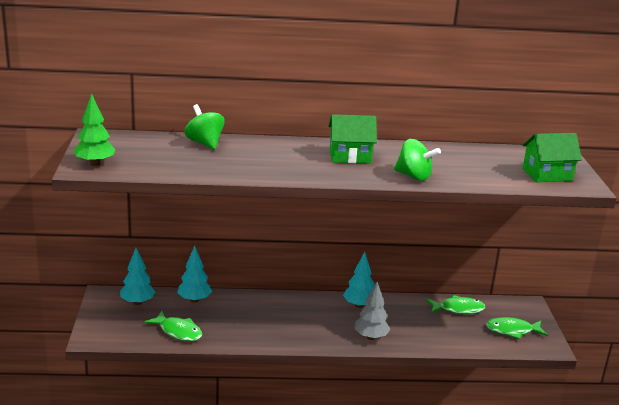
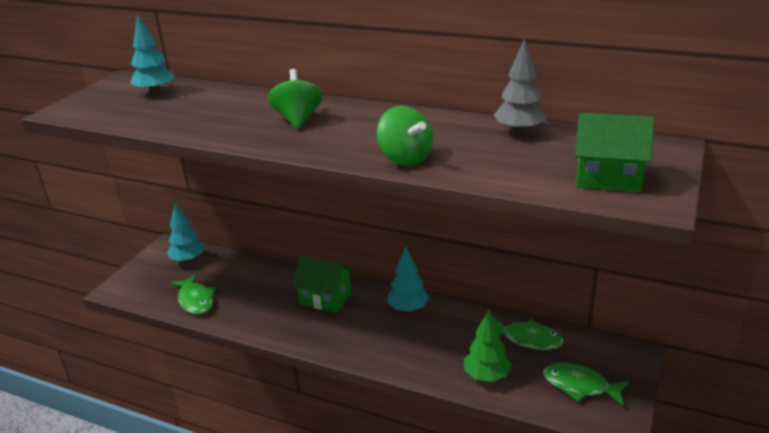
camera: 30 degrees right, 5 degrees up
green tree [74,93,116,166] -> green tree moved to [464,309,511,382]
turquoise tree [177,246,212,303] -> turquoise tree moved to [130,14,175,95]
green spinning top [185,104,225,150] -> green spinning top moved to [268,69,323,129]
green house [328,114,377,164] -> green house moved to [292,256,354,313]
grey tree [354,282,390,340] -> grey tree moved to [494,39,546,135]

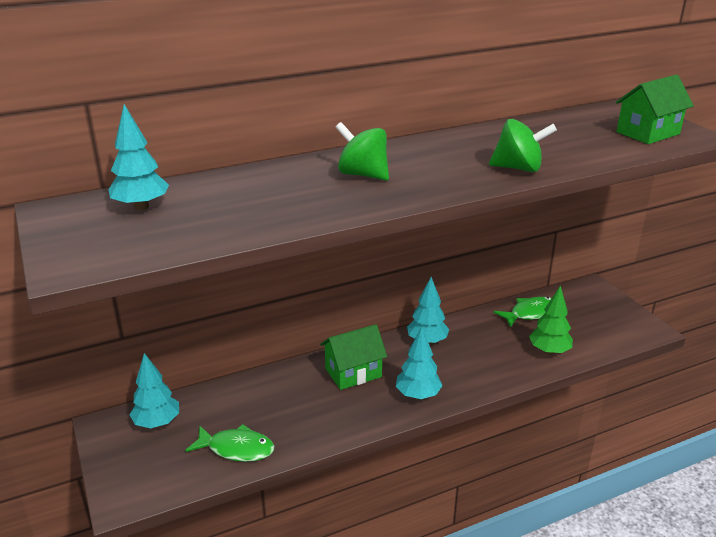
camera: 50 degrees left, 0 degrees up
grey tree [494,39,546,135] -> none
green fish [543,363,629,407] -> none
none -> turquoise tree [396,327,443,399]

